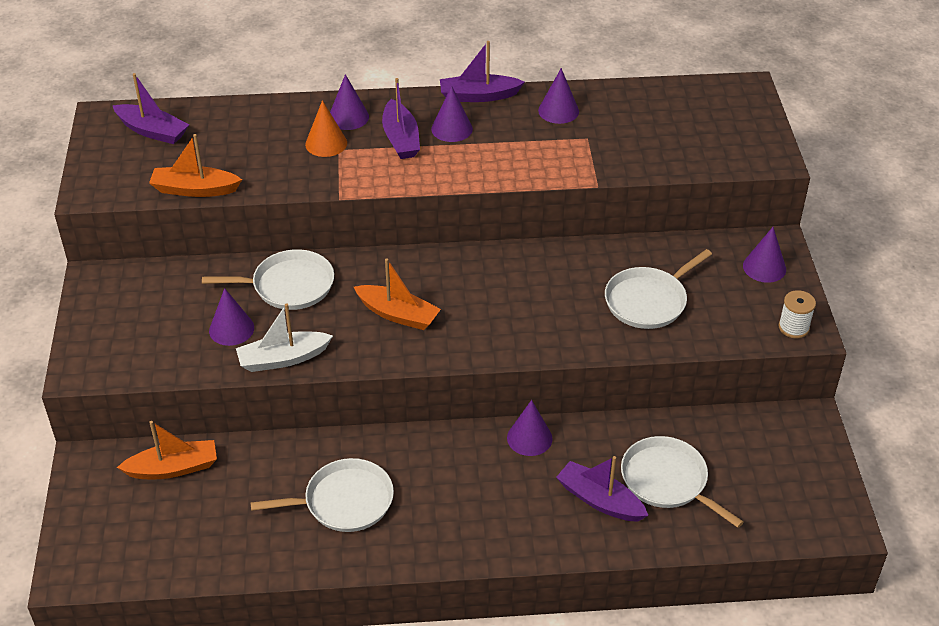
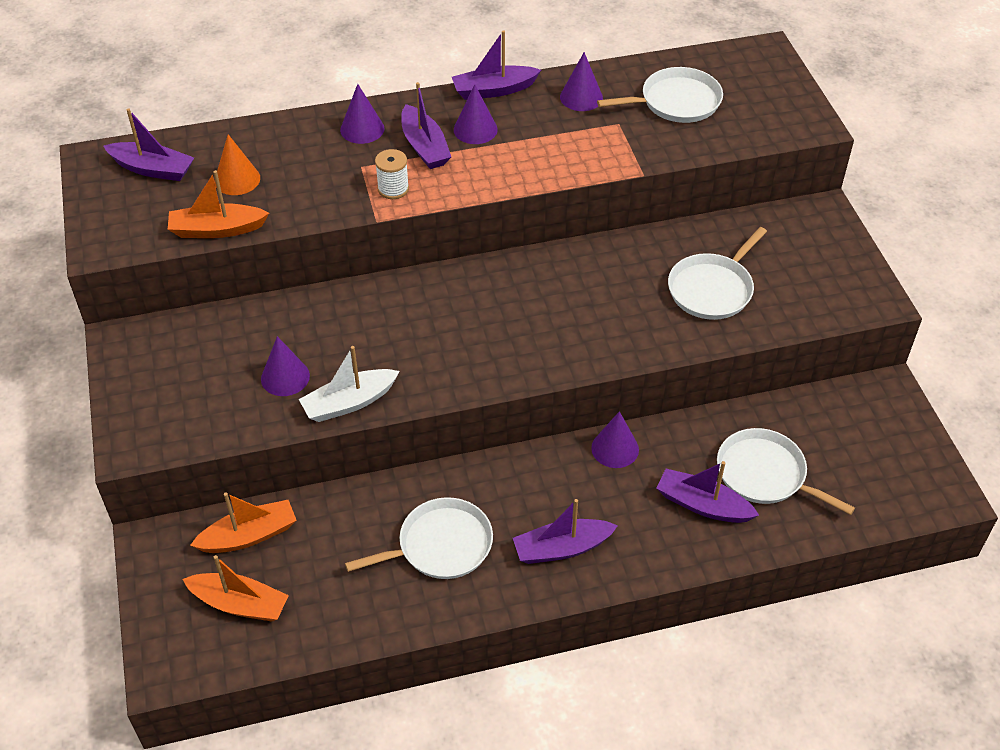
camera: 10 degrees left, 5 degrees up
white pan [202,249,334,310] -> white pan moved to [597,67,723,123]
orange cone [305,100,347,157] -> orange cone moved to [214,134,260,195]
orange boat [354,258,441,330] -> orange boat moved to [183,555,289,621]
purple cone [743,227,786,283] -> none
white spool [778,290,816,338] -> white spool moved to [375,149,409,199]
none -> purple boat [513,499,618,564]

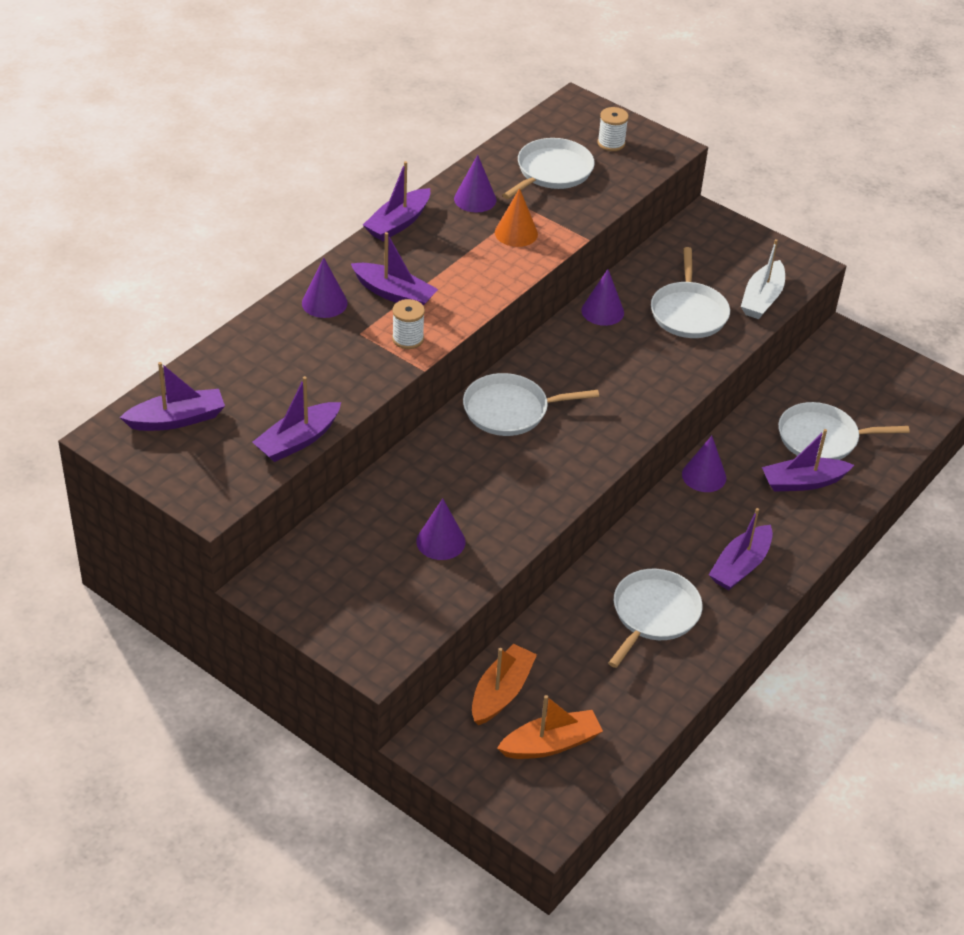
camera: 40 degrees left, 5 degrees down
orange boat [168,170,269,238] -> purple boat [252,376,341,462]
orange cone [214,134,260,195] -> orange cone moved to [495,188,538,247]
white boat [299,346,400,422] -> white boat moved to [741,239,785,319]
purple cone [454,84,498,144] -> purple cone moved to [581,269,624,326]
none -> white pan [463,373,599,436]
none -> white spool [598,107,629,151]

